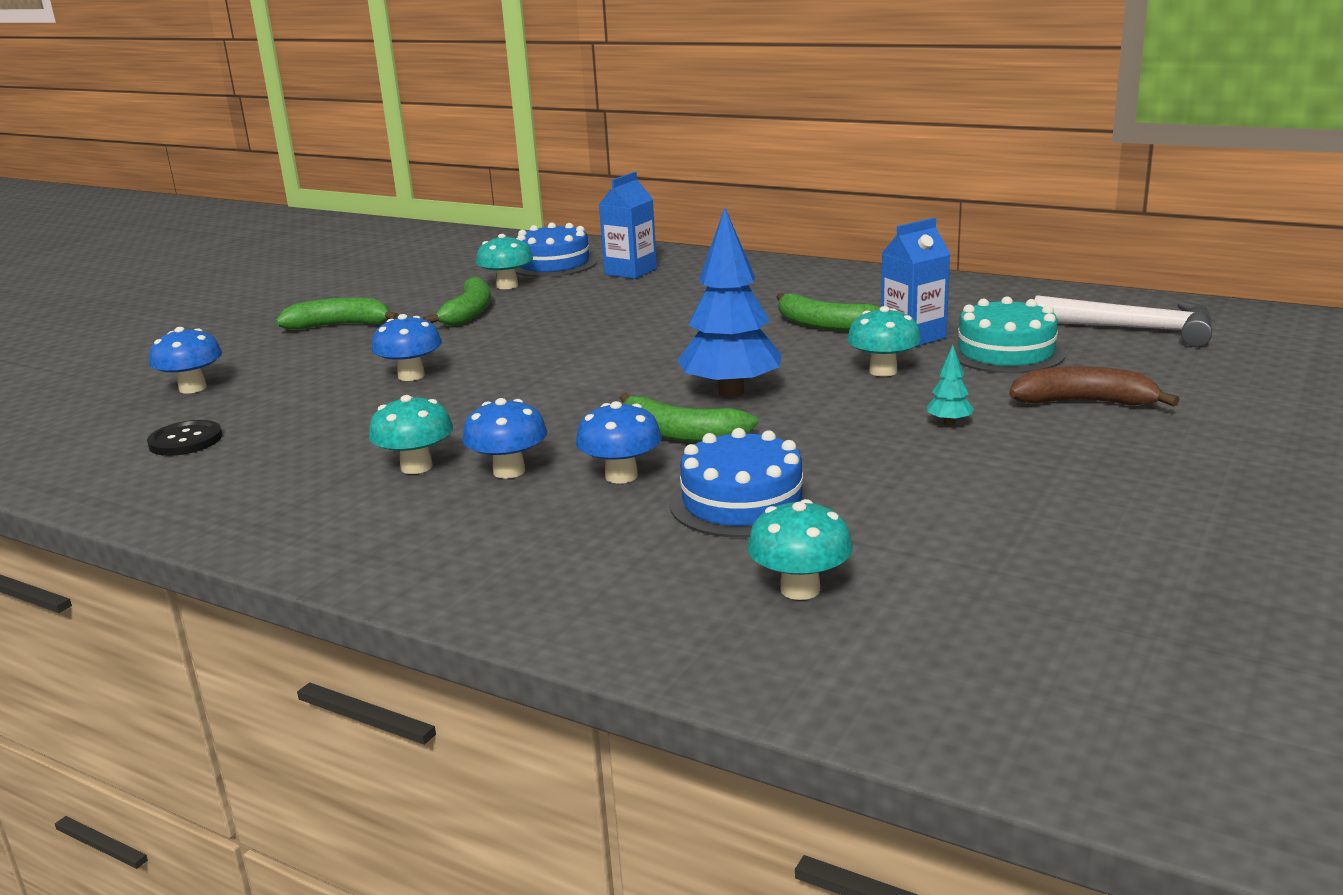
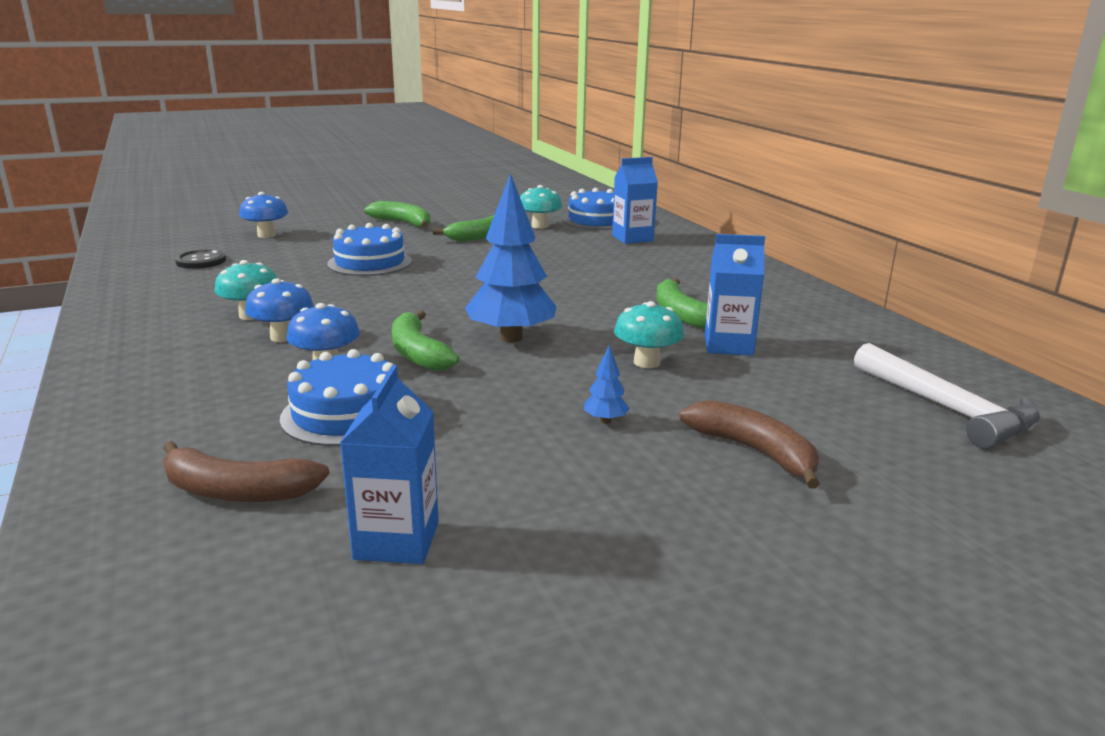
camera: 35 degrees right, 0 degrees up
blue mushroom [371,314,442,381] -> blue cake [327,223,412,276]
turquoise mushroom [747,499,853,600] -> brown banana [163,441,330,502]
turquoise tree [927,345,974,426] -> blue tree [584,345,630,424]
turquoise cake [948,296,1066,373] -> none
none -> blue carton [340,365,439,564]

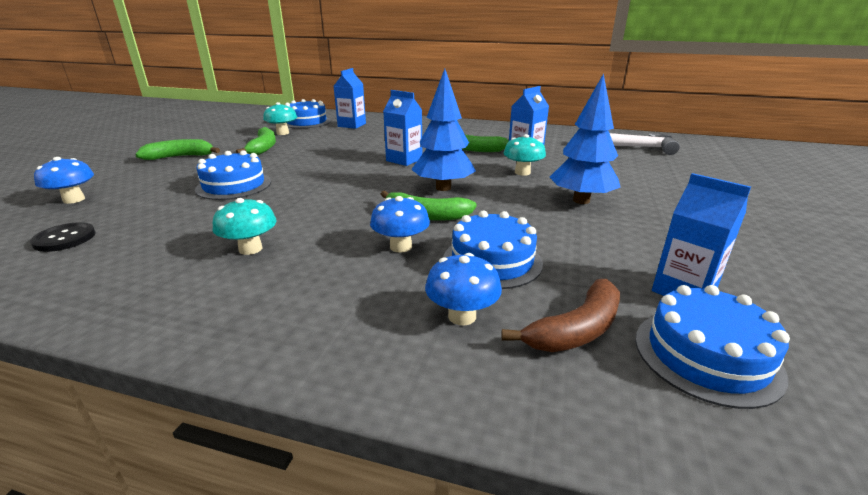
camera: 50 degrees left, 5 degrees up
blue mushroom [245,278,314,342] -> blue mushroom moved to [425,253,502,326]
blue tree [584,345,630,424] -> blue tree [550,73,621,204], size x2.43
brown banana [680,400,820,488] -> none
none -> blue carton [383,90,422,166]
none -> blue cake [635,285,790,409]

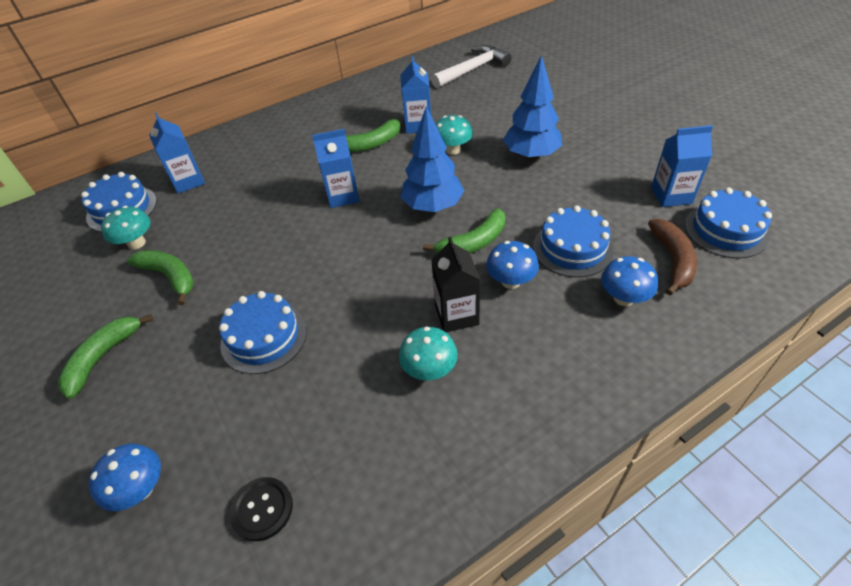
camera: 45 degrees left, 20 degrees up
none -> black carton [431,237,480,332]

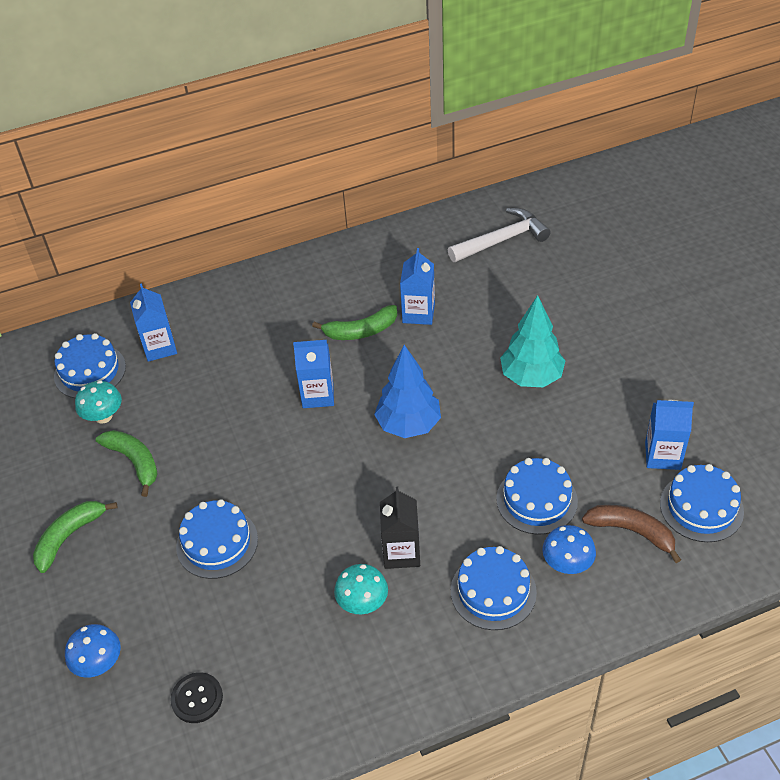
camera: 10 degrees right, 0 degrees up
green banana [423,208,505,253] -> none
turquoise mushroom [435,115,473,155] -> none
blue mushroom [486,241,539,289] -> none
blue tree [503,55,562,160] -> turquoise tree [500,295,565,387]
brown banana [648,219,697,295] -> brown banana turned 75 degrees counterclockwise [582,505,681,563]
none -> blue cake [451,546,537,630]

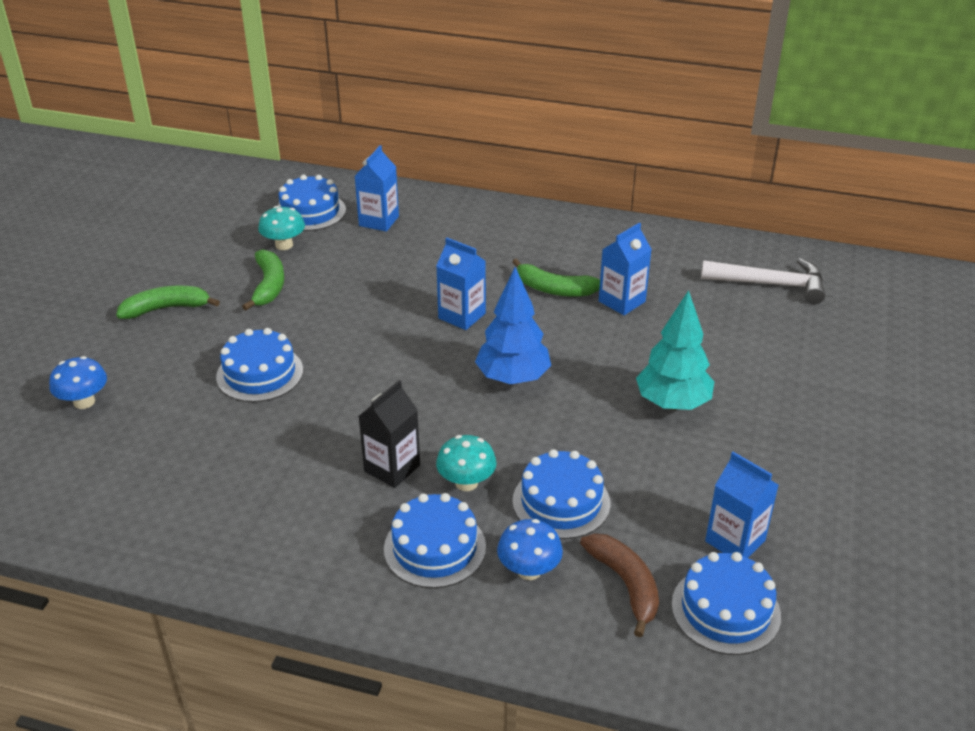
camera: 35 degrees right, 10 degrees down
black button [171,672,223,723] -> none
turquoise mushroom [334,564,388,614] -> turquoise mushroom moved to [436,435,497,491]

